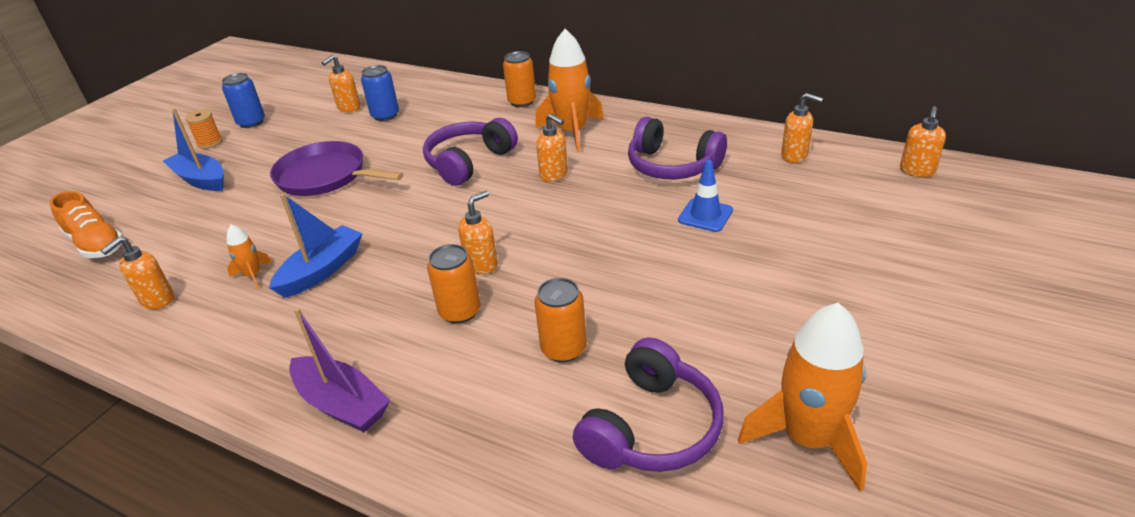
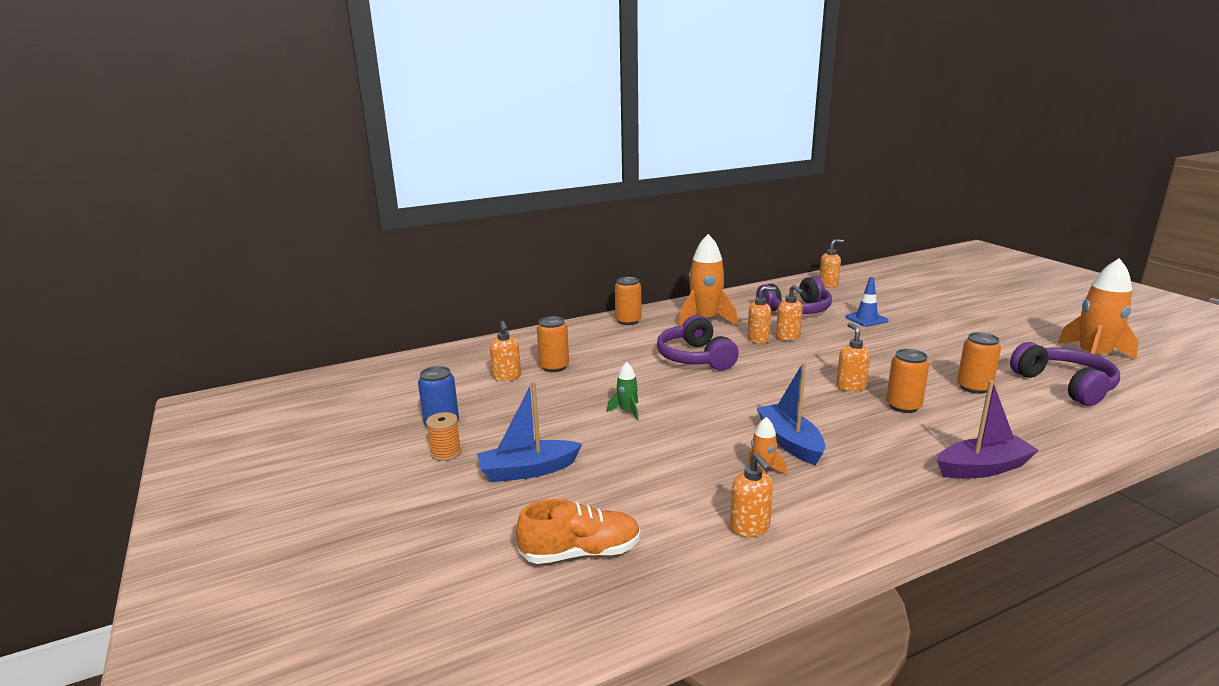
camera: 55 degrees left, 15 degrees down
purple pan [270,141,403,196] -> green rocket [607,362,639,421]
blue can [361,65,399,121] -> orange can [537,316,569,372]
orange soap dispenser [900,106,946,177] -> orange soap dispenser moved to [776,285,804,341]

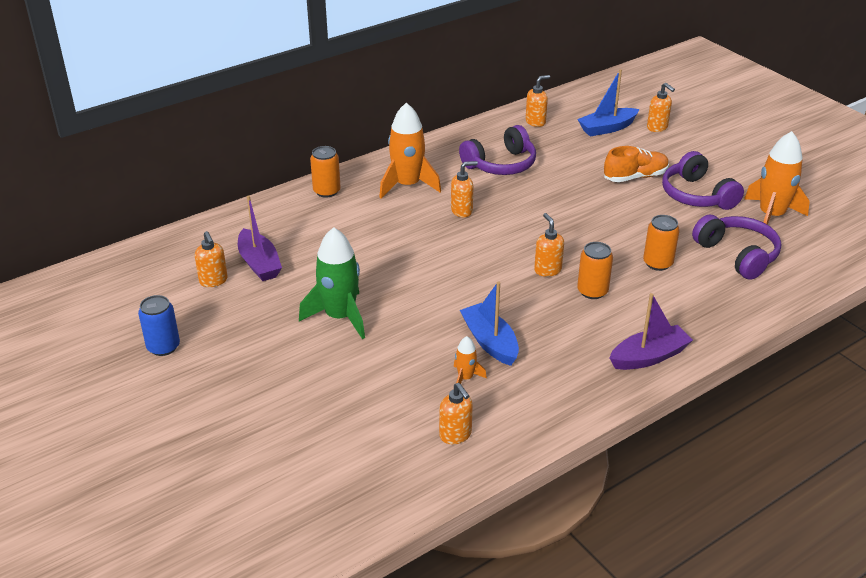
camera: 10 degrees left, 15 degrees up
orange spool [426,412,461,461] -> none
blue boat [477,381,582,482] -> blue boat moved to [577,69,640,136]
orange shoe [516,499,641,564] -> orange shoe moved to [604,146,669,182]
orange can [537,316,569,372] -> purple boat [238,195,282,281]
green rocket [607,362,639,421] -> green rocket [299,227,365,339], size x2.11
purple headphones [657,315,739,371] -> purple headphones moved to [662,151,744,210]
orange soap dispenser [776,285,804,341] -> orange soap dispenser moved to [647,83,675,132]
blue traffic cone [846,277,888,327] -> none

